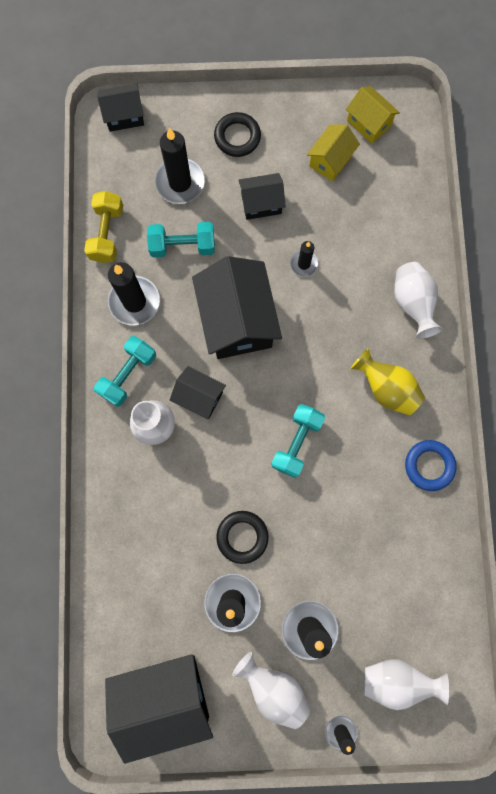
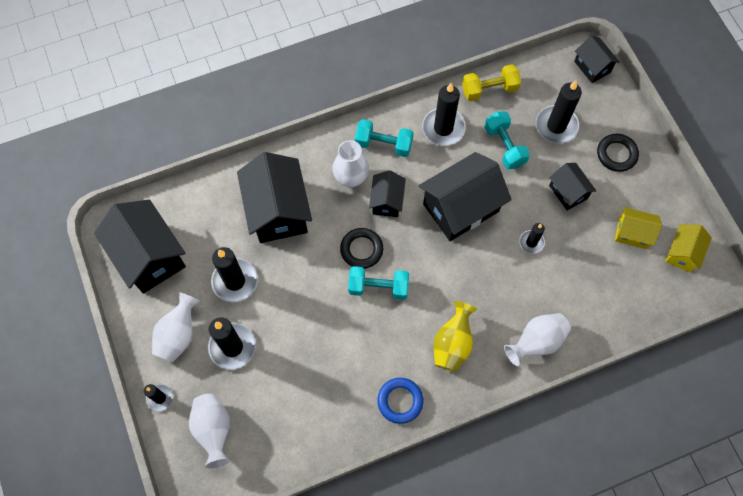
camera: 70 degrees right, 10 degrees down
black ring [216,511,269,564] -> black ring moved to [340,228,383,269]
none -> black house [237,152,312,243]

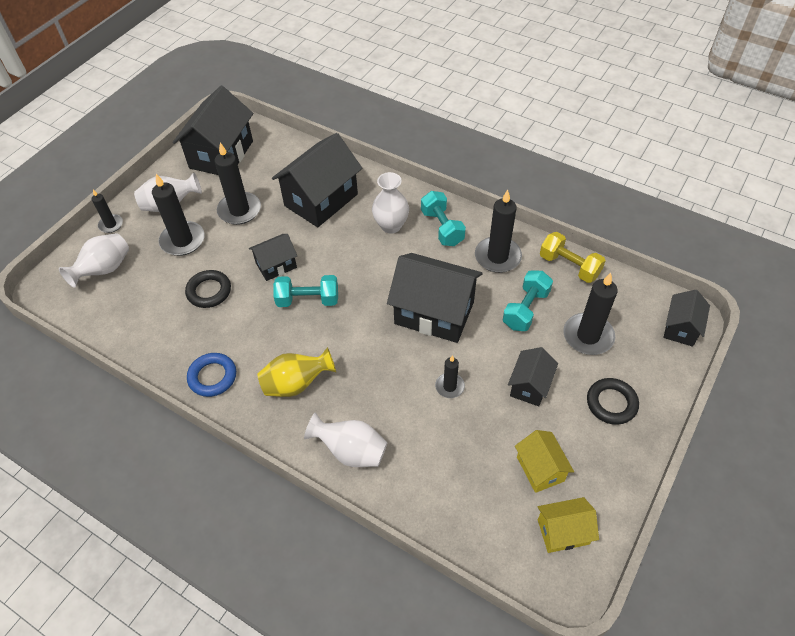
camera: 55 degrees right, 15 degrees down
black ring [340,228,383,269] -> black ring moved to [185,270,231,308]
turquoise dumbbell [348,266,409,300] -> turquoise dumbbell turned 60 degrees counterclockwise [273,275,338,307]
black house [369,170,406,217] -> black house moved to [249,234,297,281]

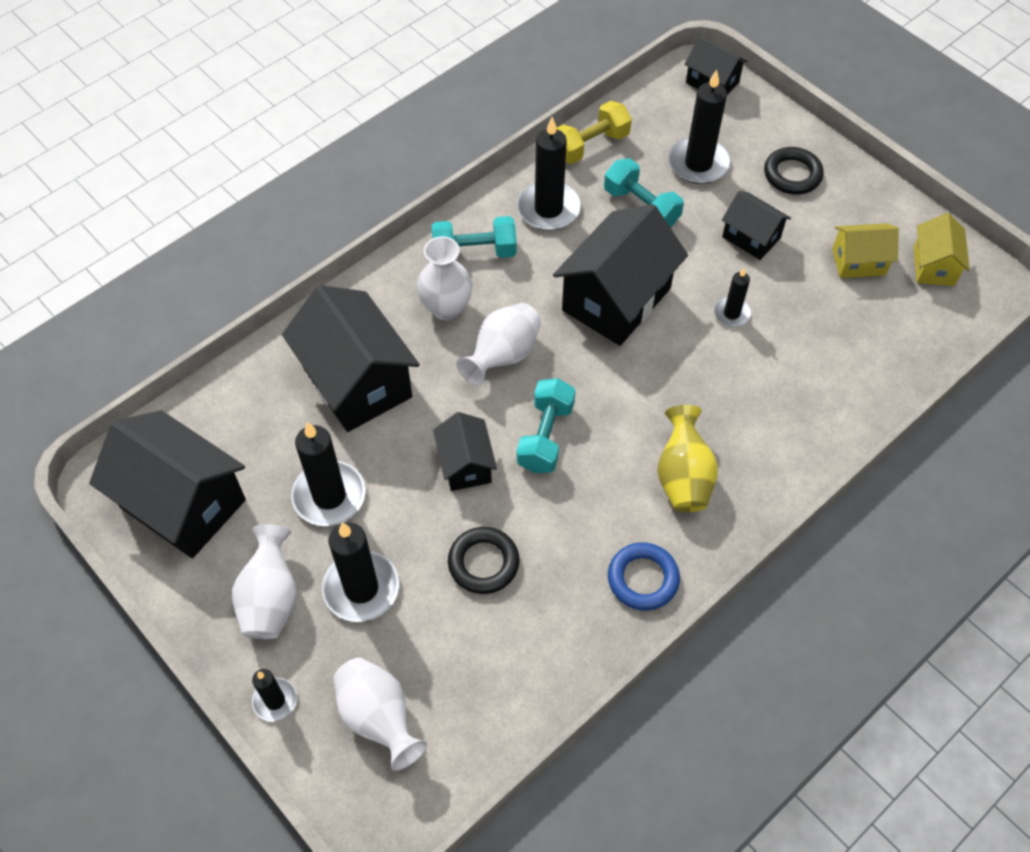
camera: 75 degrees left, 5 degrees up
white vase [304,412,387,467] -> white vase moved to [456,303,541,386]

